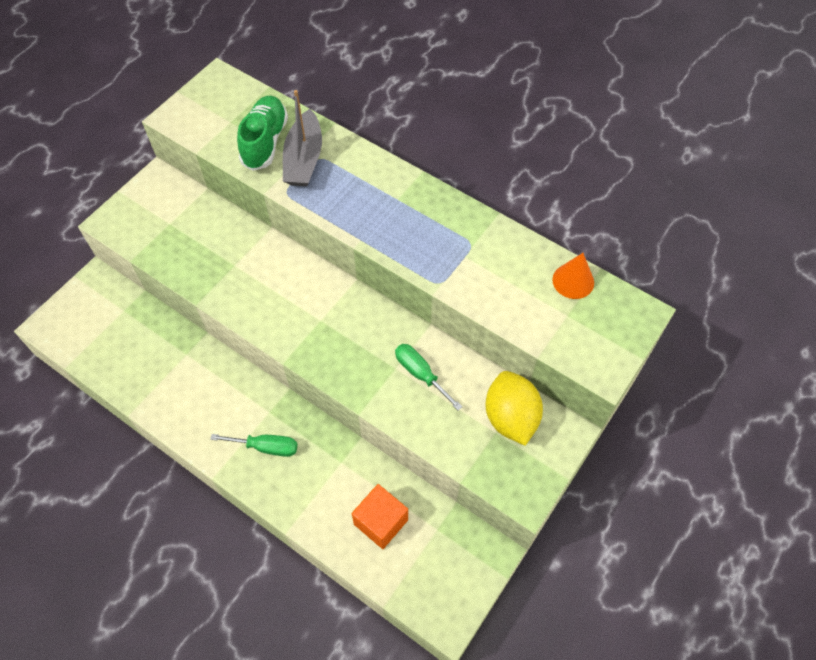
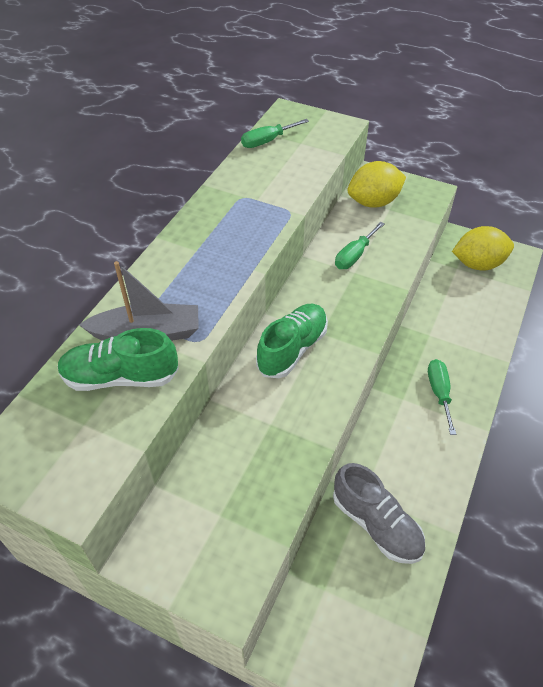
camera: 100 degrees left, 10 degrees down
orange cube [352,484,408,549] -> none
orange cone [552,253,594,299] -> green screwdriver [241,119,309,148]
none -> green shoe [256,304,328,378]
none -> grey shoe [333,463,425,564]
none -> yellow lemon [452,226,514,271]

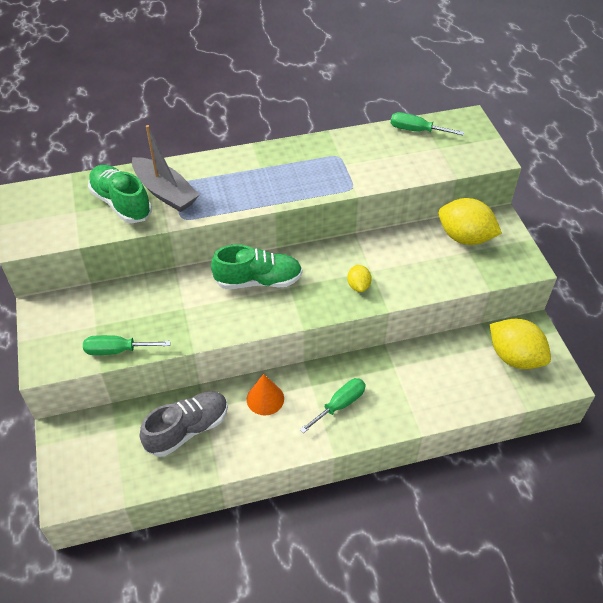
camera: 50 degrees right, 0 degrees up
grey shoe [333,463,425,564] -> grey shoe turned 135 degrees counterclockwise [140,391,228,457]
green screwdriver [335,222,385,269] -> green screwdriver moved to [83,335,171,355]
none -> orange cone [247,374,284,415]
none -> yellow lemon [347,265,372,292]

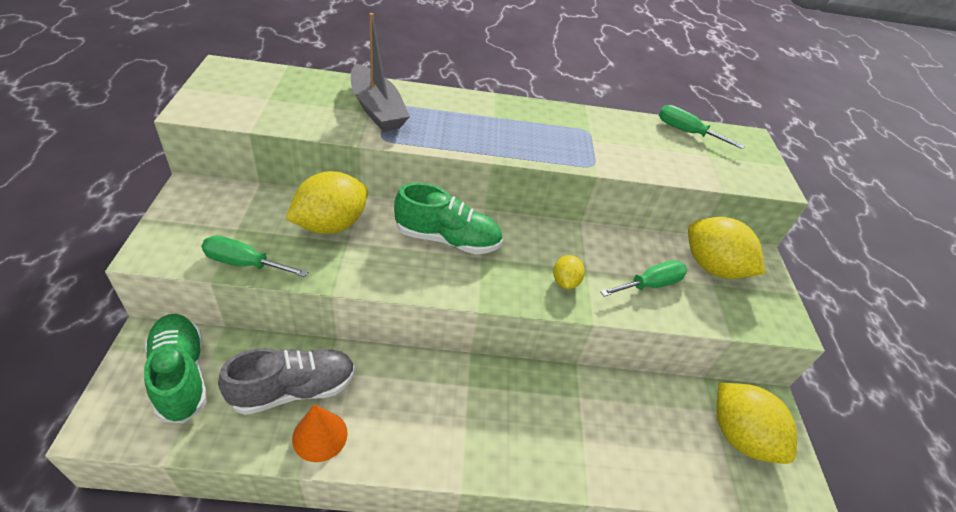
camera: 10 degrees right, 5 degrees down
green shoe [88,165,152,223] -> green shoe moved to [144,314,207,423]
orange cone [247,374,284,415] -> orange cone moved to [292,404,348,462]
green screwdriver [300,378,366,433] -> green screwdriver moved to [600,260,687,297]
none -> yellow lemon [286,171,368,234]

